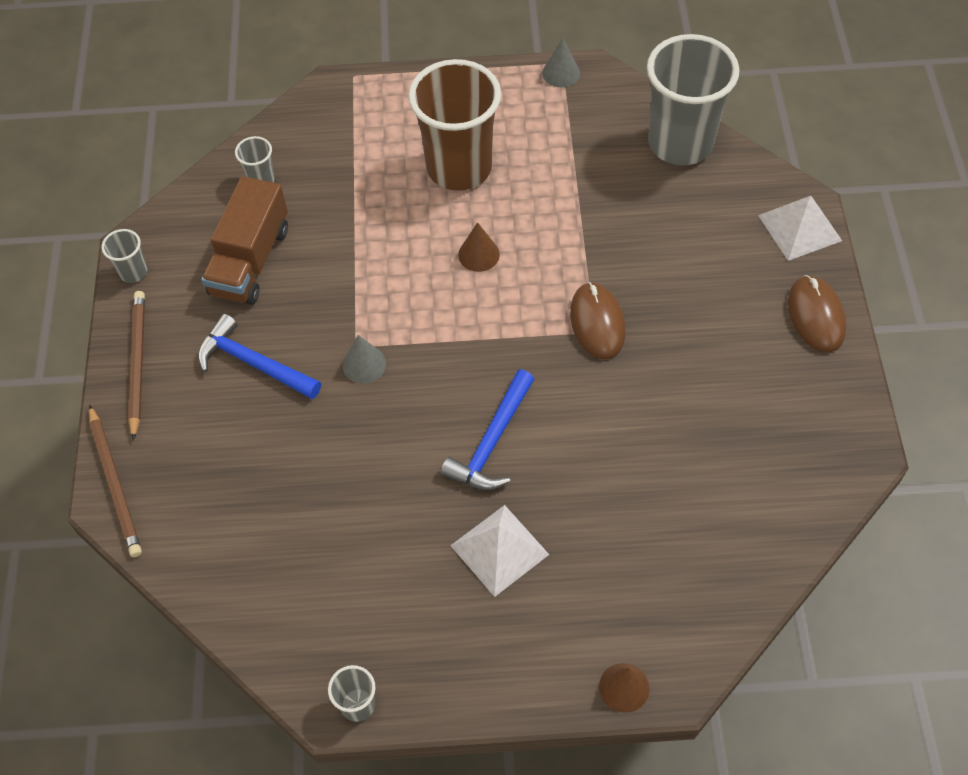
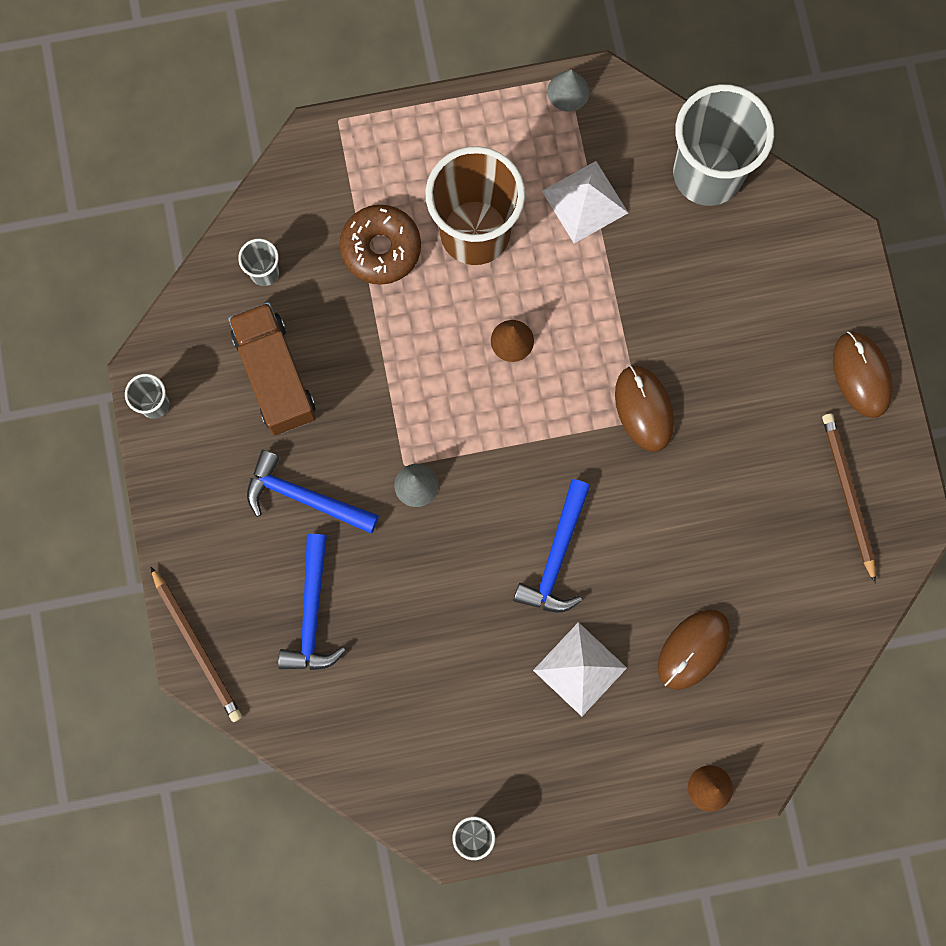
camera: 10 degrees left, 20 degrees up
brown pencil [128,291,145,441] -> brown pencil moved to [822,413,876,583]
brown truck [201,176,288,305] -> brown truck turned 150 degrees clockwise [228,302,316,436]
white pyramid [758,196,842,261] -> white pyramid moved to [542,161,628,243]
none -> blue hammer [278,534,346,670]
none -> brown donut [339,205,421,285]
none -> brown mouse [658,609,730,690]

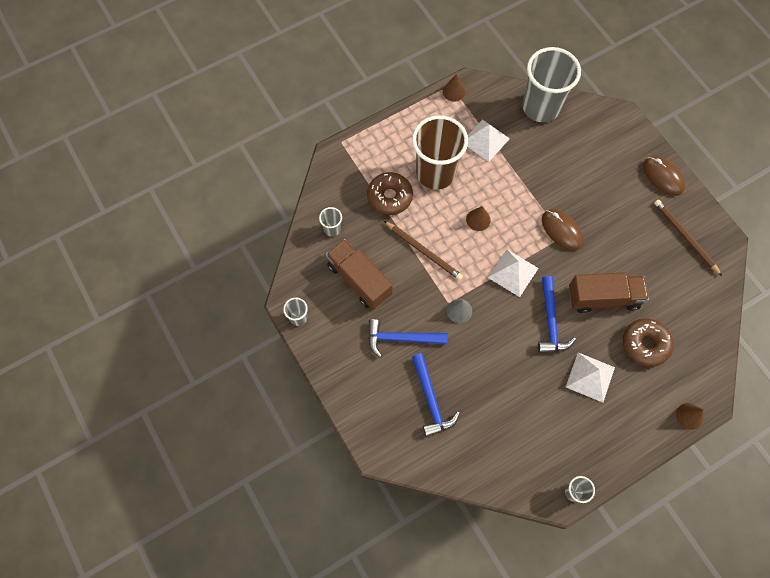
camera: 20 degrees left, 10 degrees down
brown pencil [150,566,242,722] -> brown pencil moved to [384,221,463,280]
grey cone [547,69,589,112] -> brown cone [442,74,465,102]
brown mouse [658,609,730,690] -> brown donut [623,319,674,367]
none -> white pyramid [488,249,538,297]
none -> brown truck [569,272,649,313]

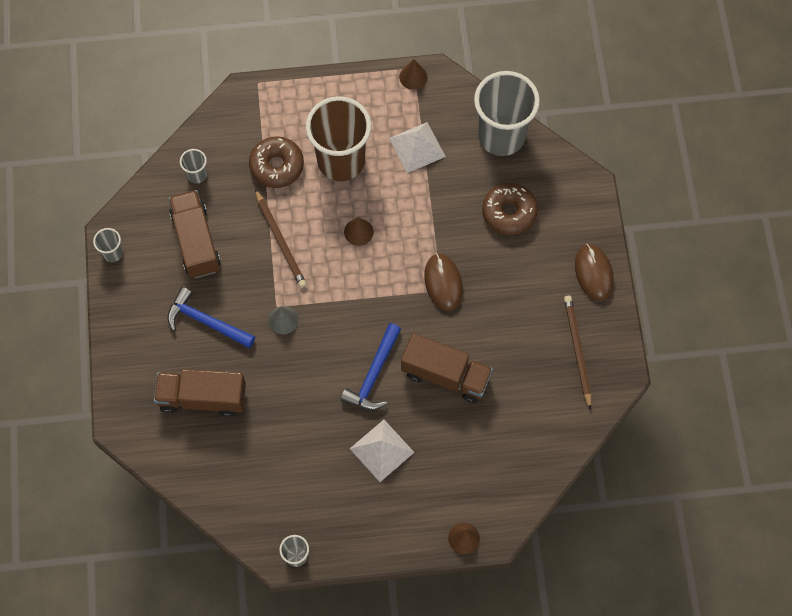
camera: 25 degrees right, 0 degrees up
blue hammer [412,353,460,437] -> brown truck [154,369,246,417]
white pyramid [488,249,538,297] -> none
brown donut [623,319,674,367] -> brown donut moved to [482,183,538,235]

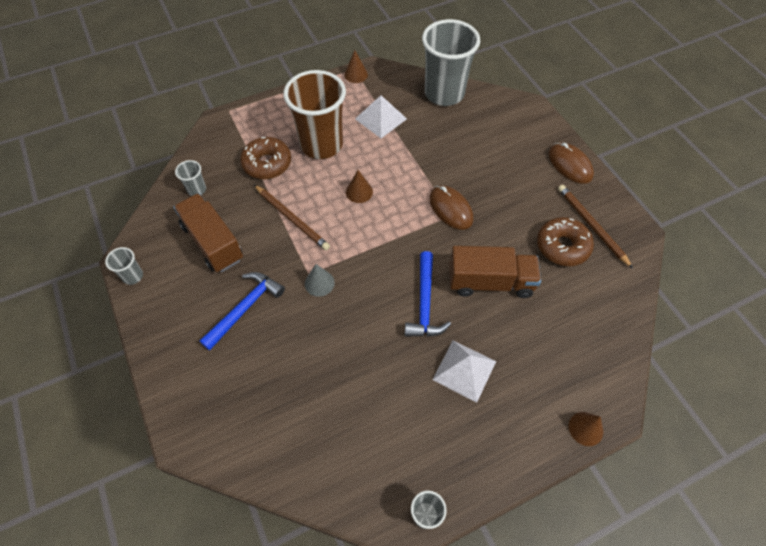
camera: 20 degrees left, 10 degrees down
brown truck [154,369,246,417] -> none
blue hammer [167,287,255,348] -> blue hammer turned 120 degrees clockwise [200,272,285,350]
brown donut [482,183,538,235] -> brown donut moved to [537,217,594,266]

